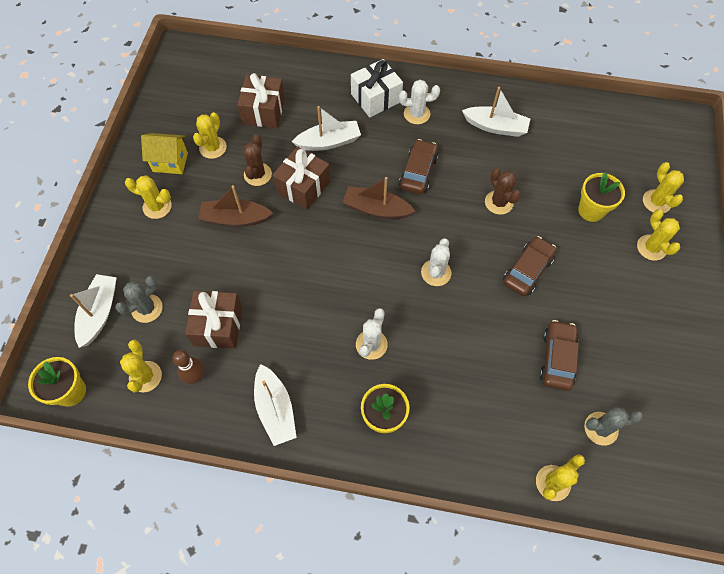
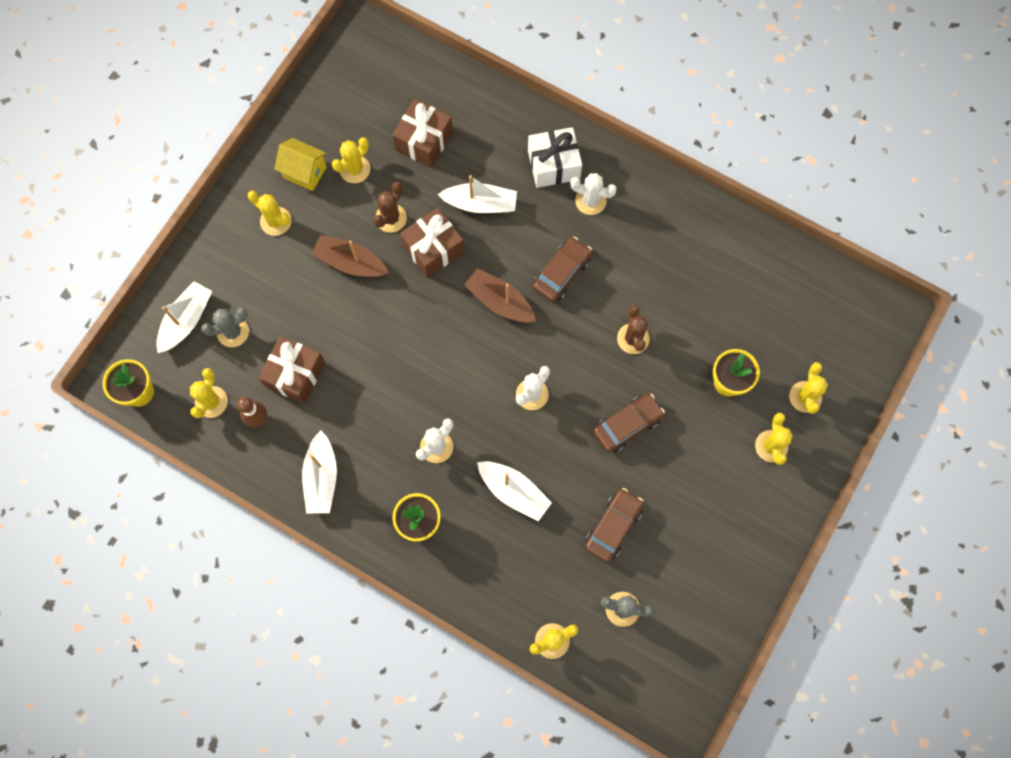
camera: 20 degrees right, 10 degrees up
white boat [462,87,530,137] -> white boat moved to [477,461,552,521]

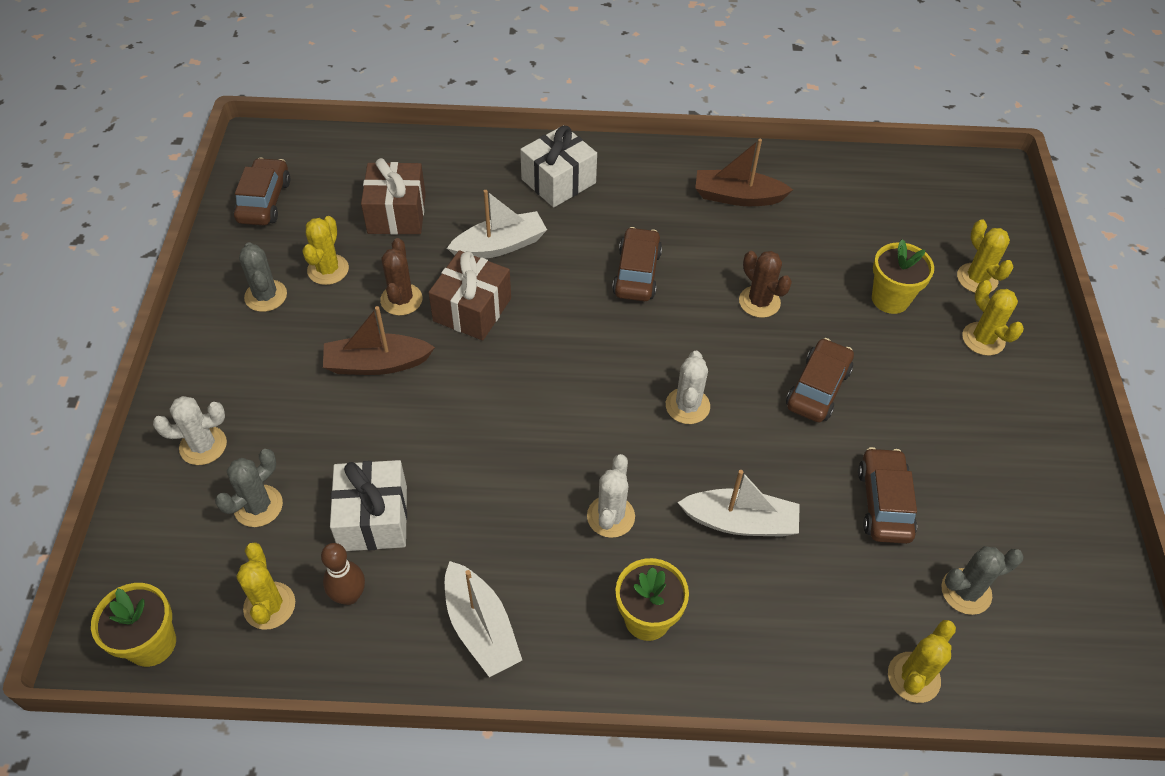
camera: 30 degrees left, 20 degrees down
white boat [156,281,212,353] -> none
yellow cactus [248,190,291,236] -> none
brown gift [258,336,325,404] -> white gift [330,460,407,551]
yellow house [274,138,327,191] -> grey cactus [239,242,287,312]
brown boat [464,268,536,323] -> brown boat moved to [695,139,793,206]
white cactus [570,173,617,215] -> white cactus moved to [153,396,227,465]
none -> brown car [234,158,290,226]

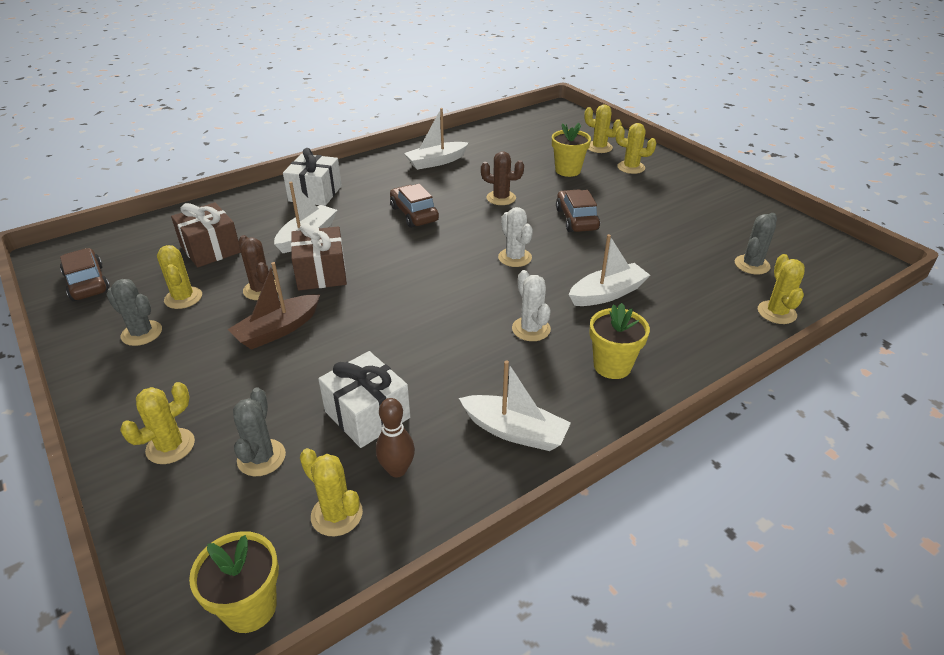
camera: 35 degrees left, 15 degrees down
white cactus [153,396,227,465] -> yellow cactus [120,382,195,464]
brown boat [695,139,793,206] -> white boat [404,108,469,170]
brown car [858,447,917,544] -> none

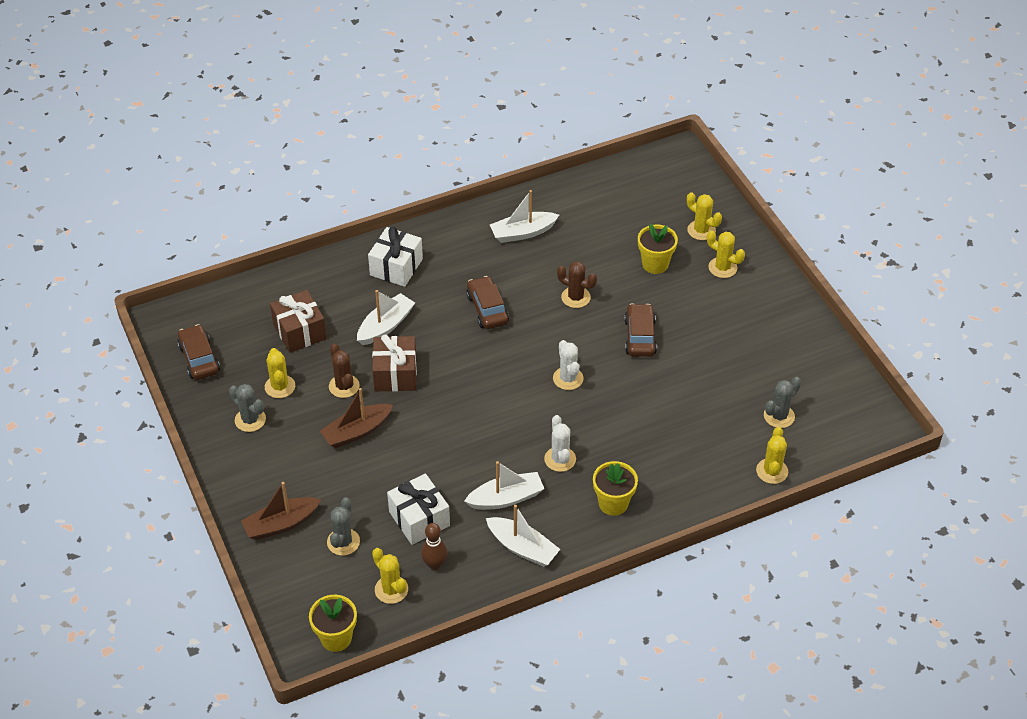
camera: 10 degrees right, 10 degrees up
yellow cactus [120,382,195,464] -> brown boat [241,482,321,540]
white boat [569,234,650,306] -> white boat moved to [464,461,544,510]

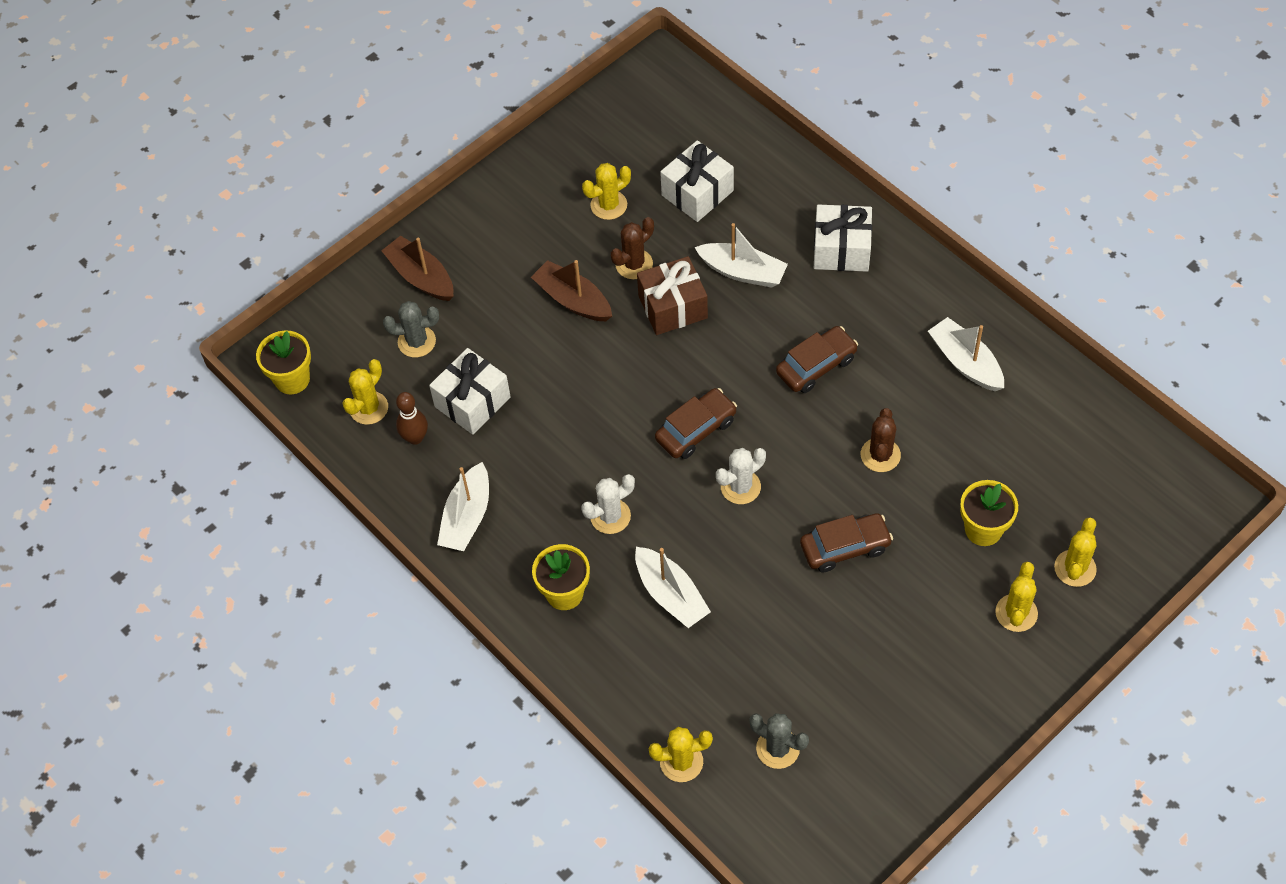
camera: 75 degrees right, 10 degrees up
brown car [177,324,220,380] -> brown car moved to [655,388,737,459]
grey cactus [229,384,266,432] -> none
brown gift [270,290,327,353] -> white gift [660,140,734,222]
white boat [464,461,544,510] -> white boat moved to [635,547,711,628]

